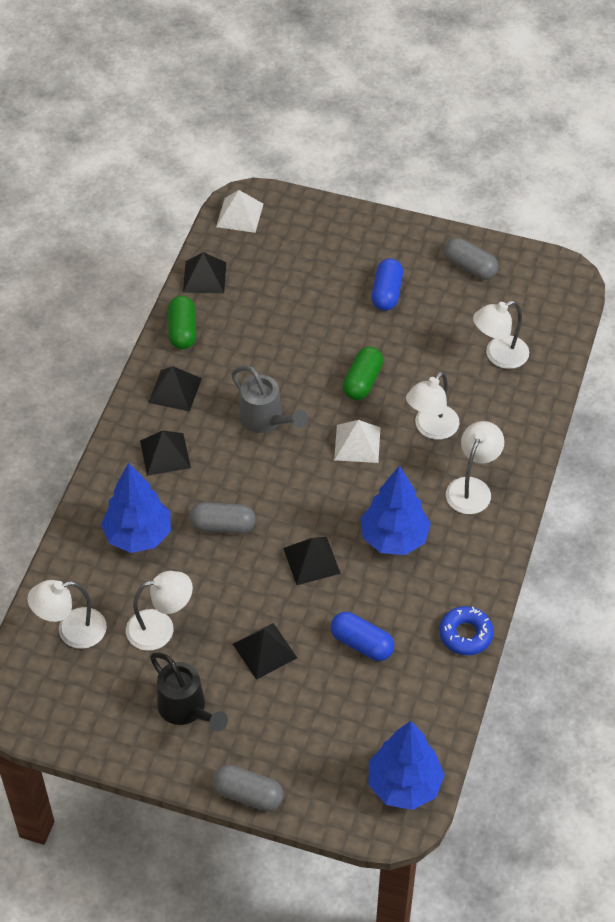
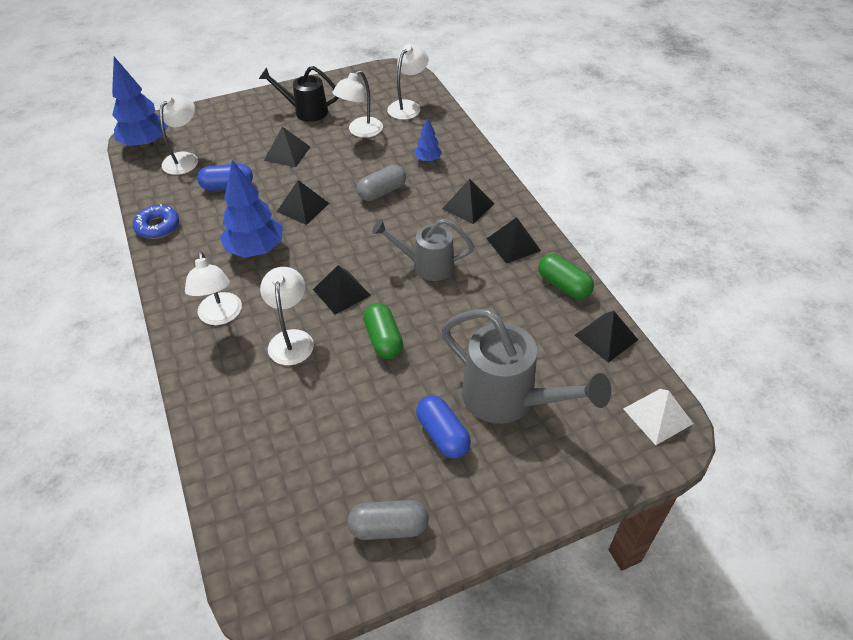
camera: 140 degrees right, 5 degrees down
blue tree [101,463,171,553] -> blue tree [414,117,442,162], size x0.51
grey capsule [213,765,283,811] -> none
white pyramid [334,420,381,463] -> black pyramid [313,266,371,315]
white lamp [473,301,529,369] -> white lamp moved to [160,94,198,175]
none -> grey watering can [441,309,611,424]

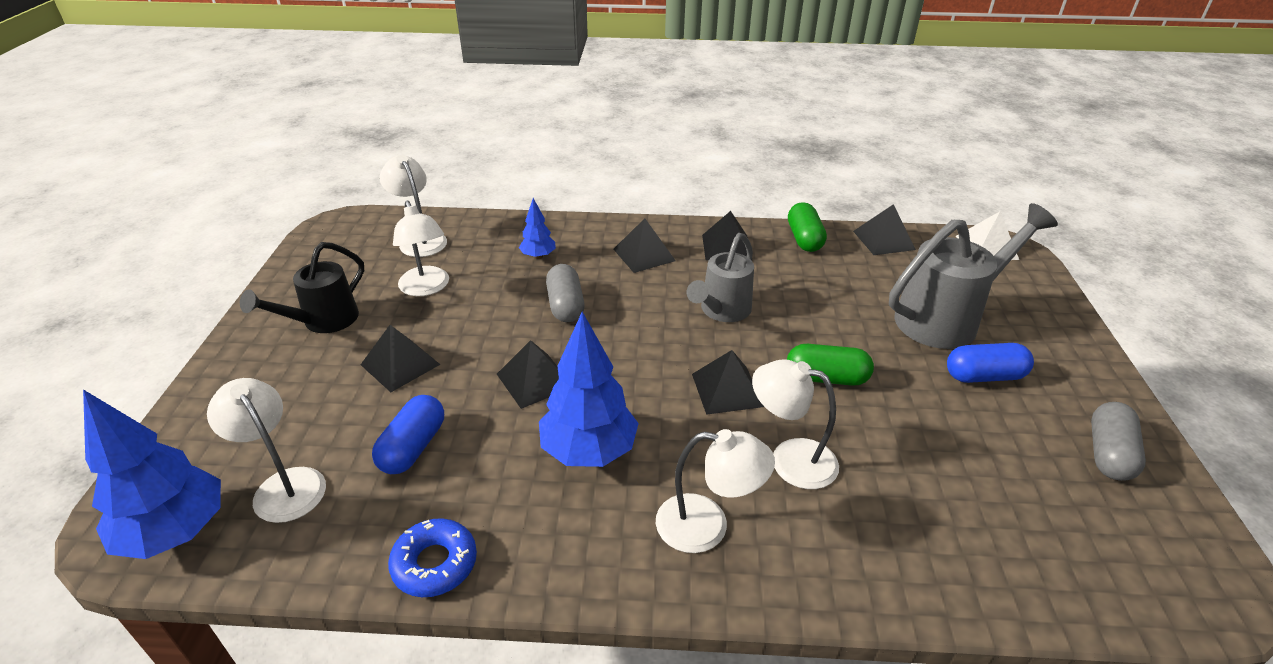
camera: 65 degrees left, 10 degrees down
green capsule [538,254,594,299] -> green capsule turned 75 degrees counterclockwise [788,202,827,252]

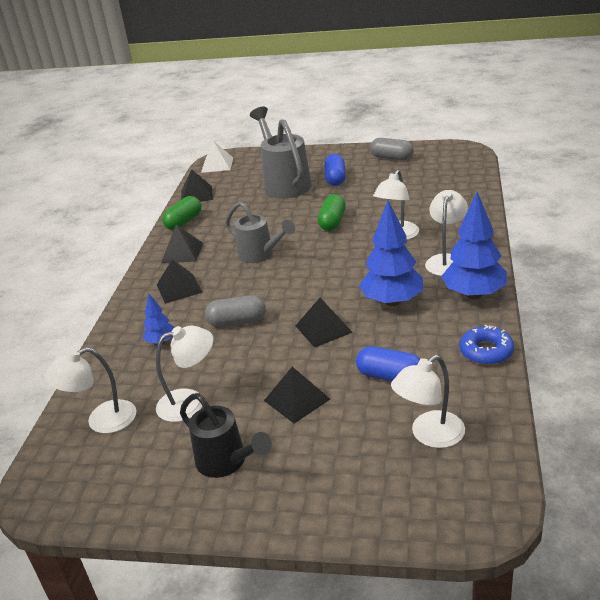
camera: 80 degrees left, 5 degrees down
blue tree [83,390,221,559] -> blue tree moved to [441,192,507,299]
black pyramid [692,350,764,415] -> none
green capsule [788,202,827,252] -> green capsule turned 60 degrees counterclockwise [162,196,202,230]

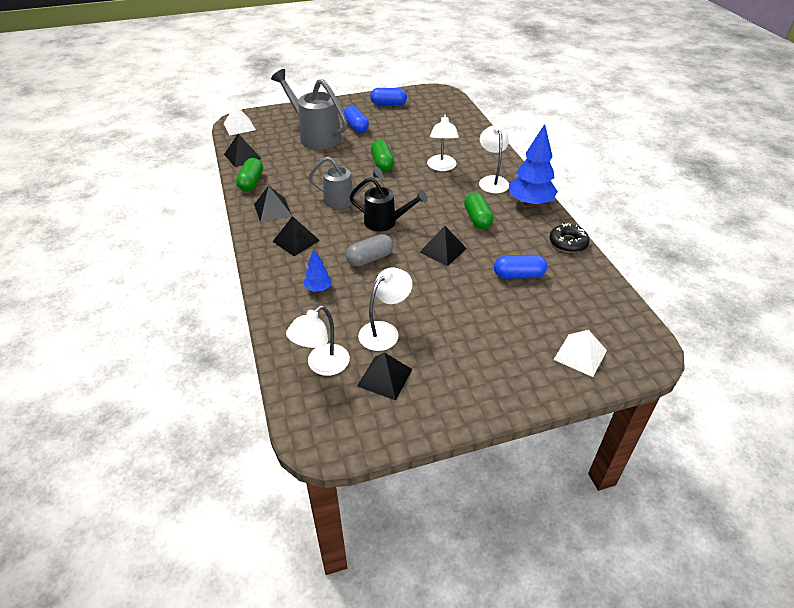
camera: 30 degrees left, 10 degrees up
black watering can [180,393,272,478] -> black watering can moved to [349,177,428,232]
black pyramid [264,367,330,424] -> black pyramid moved to [357,353,413,400]
blue tree [359,200,423,306] -> green capsule [464,193,494,229]
grey capsule [370,138,414,160] -> blue capsule [370,88,407,105]
white lamp [391,355,465,448] -> none
blue donut [460,325,514,365] -> black donut [549,224,589,253]
none -> white pyramid [554,330,607,377]

